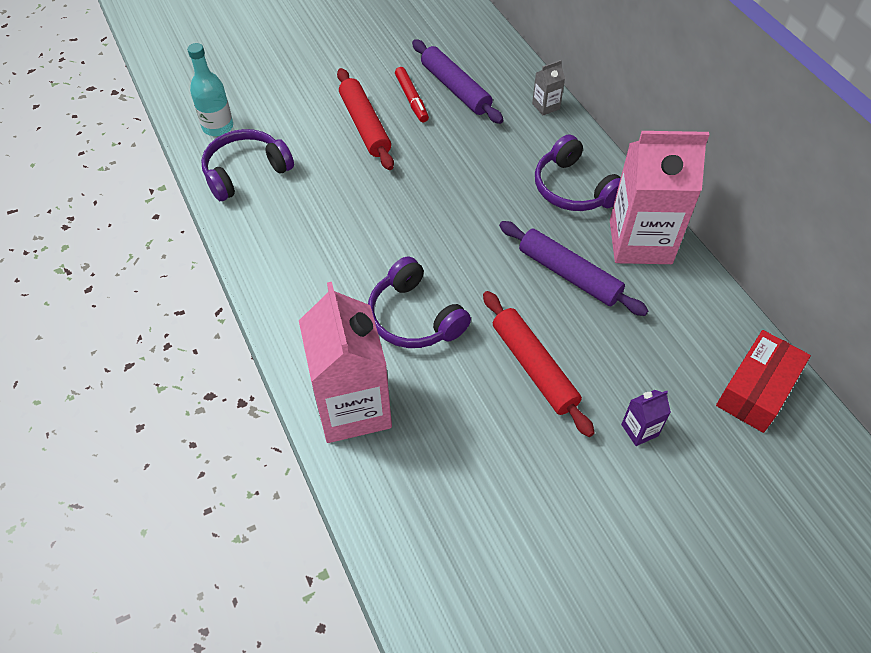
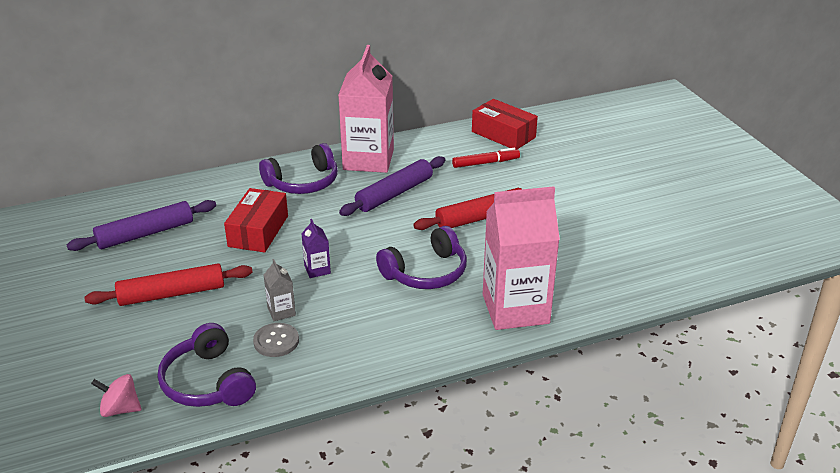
camera: 85 degrees left, 20 degrees down
turquoise bottle [187,43,233,136] -> pink spinning top [91,374,142,417]
red marker [395,67,429,122] -> red marker moved to [452,148,520,168]
grey carton [532,60,565,115] -> grey carton moved to [264,259,296,321]
purple carton [621,390,671,446] -> purple carton moved to [302,219,331,278]
none -> red box [224,188,288,253]
none -> grey button [253,323,299,357]

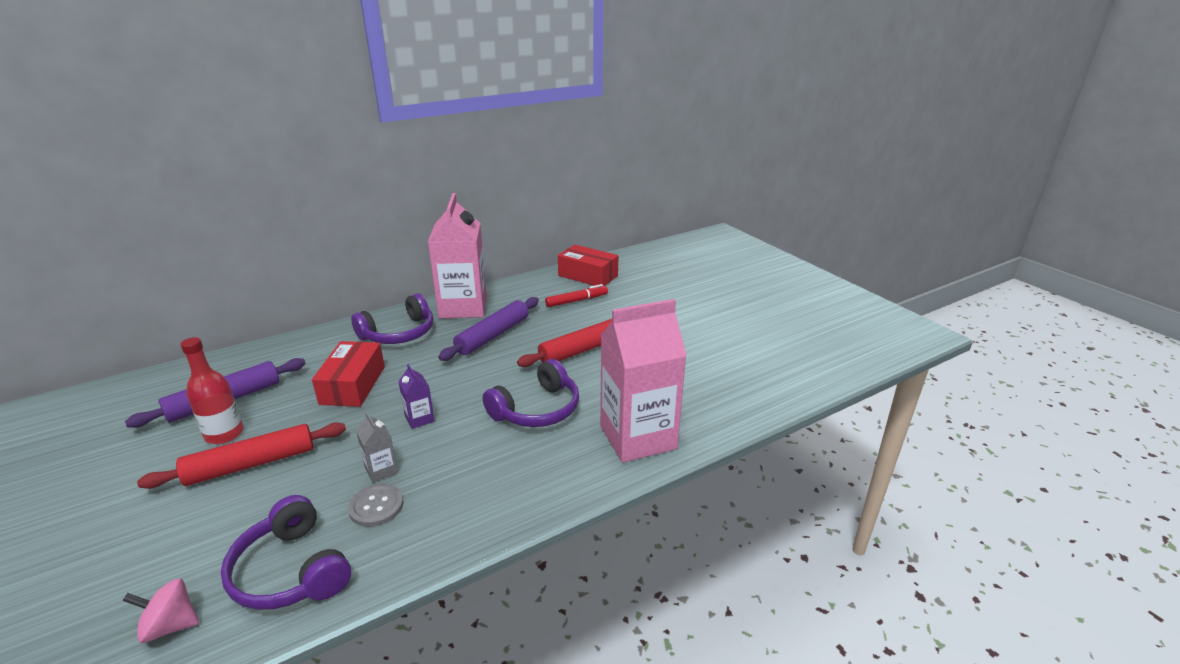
camera: 10 degrees left, 5 degrees down
none -> red bottle [180,337,244,444]

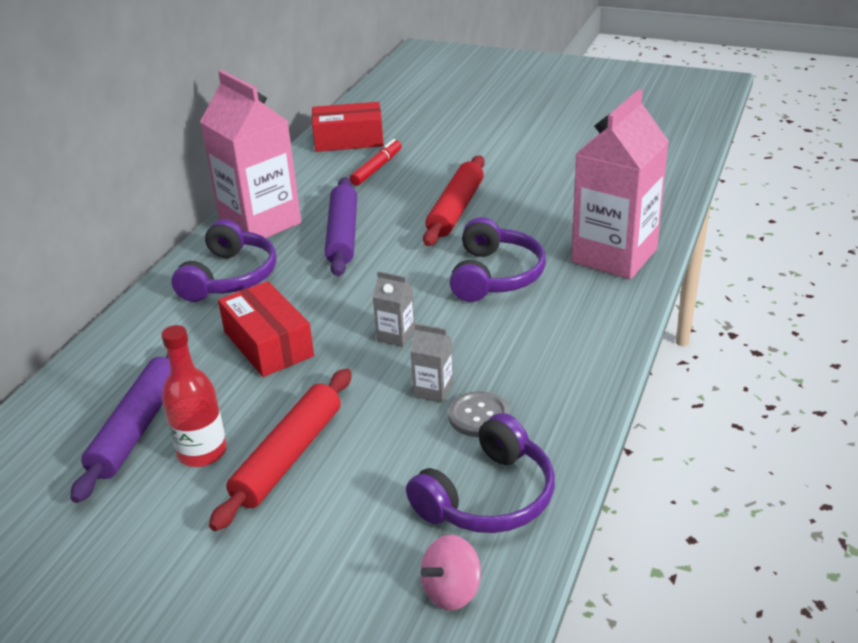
camera: 35 degrees left, 5 degrees up
purple headphones [221,495,351,610] -> purple headphones turned 60 degrees counterclockwise [406,413,555,533]
purple carton [398,364,434,429] -> grey carton [373,271,415,347]

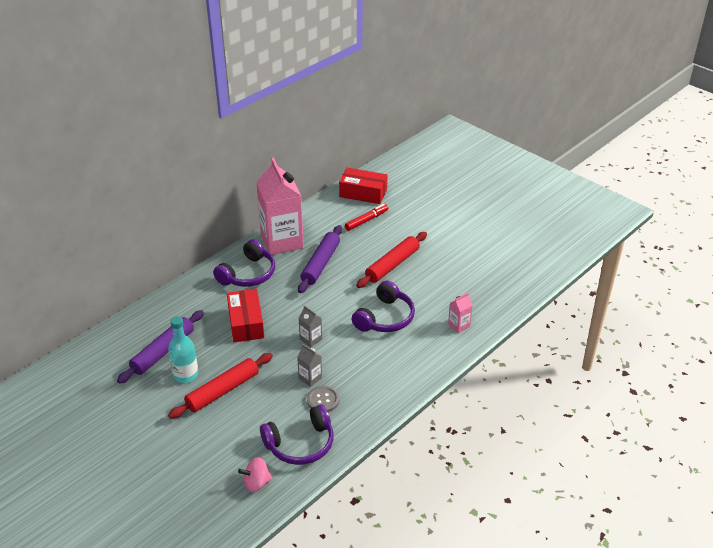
camera: 20 degrees right, 5 degrees up
red bottle [161,325,227,467] -> turquoise bottle [168,316,198,383]
pink carton [571,89,669,279] -> pink carton [448,293,473,333], size x0.41

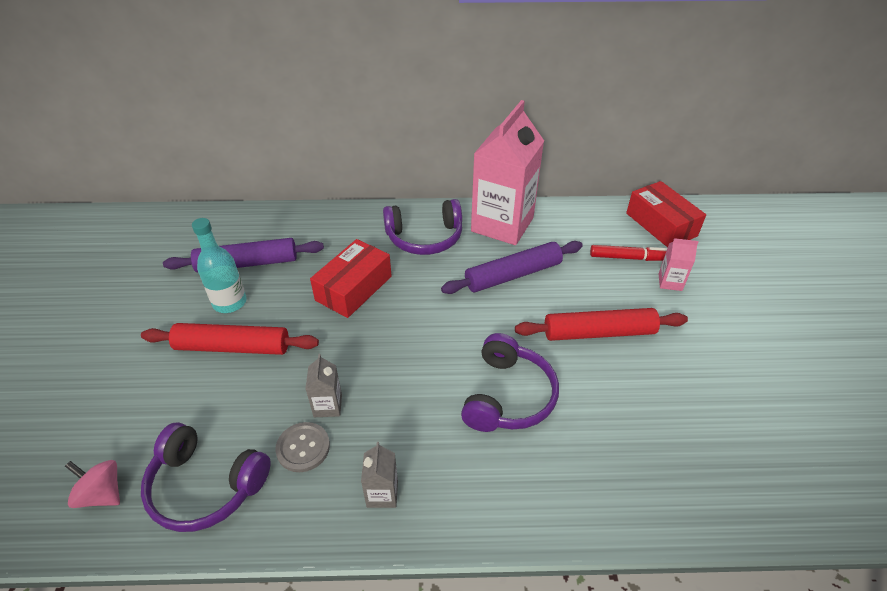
camera: 45 degrees right, 5 degrees up
grey carton [299,305,322,347] -> grey carton moved to [361,442,398,508]
purple headphones [352,281,415,332] -> purple headphones turned 60 degrees counterclockwise [461,333,559,432]
pink carton [448,293,473,333] -> pink carton moved to [658,238,699,291]

